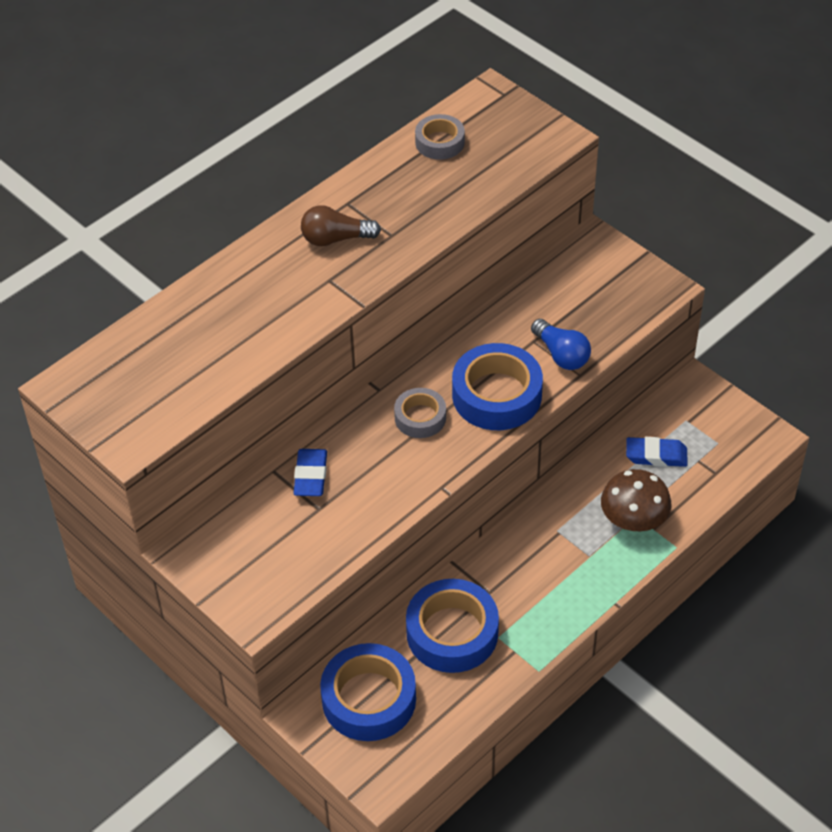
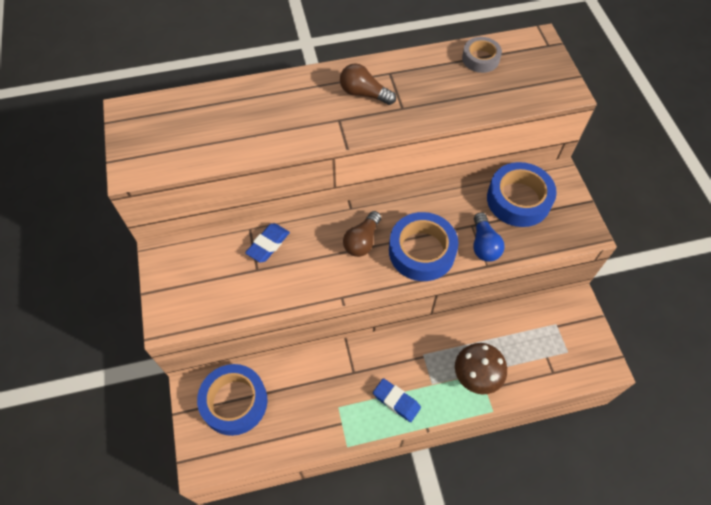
camera: 30 degrees right, 10 degrees up
grey tape [394,388,446,438] -> brown light bulb [343,211,381,257]
blue tape [406,579,499,673] -> blue tape moved to [487,162,557,227]
blue eraser [626,437,687,467] -> blue eraser moved to [373,378,421,422]

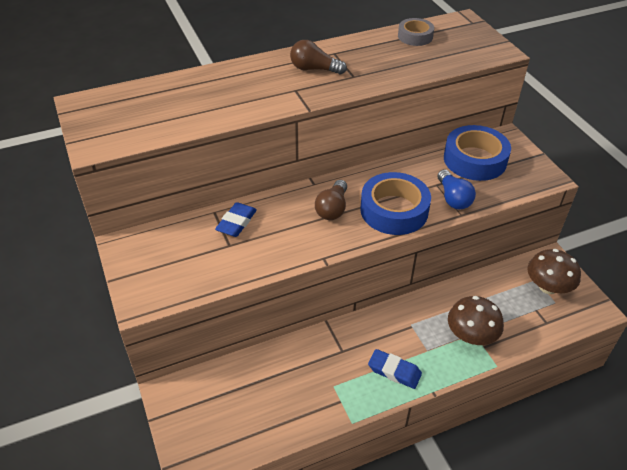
camera: 10 degrees left, 15 degrees down
blue tape [197,364,268,436] -> none
none -> brown mushroom [527,249,581,294]

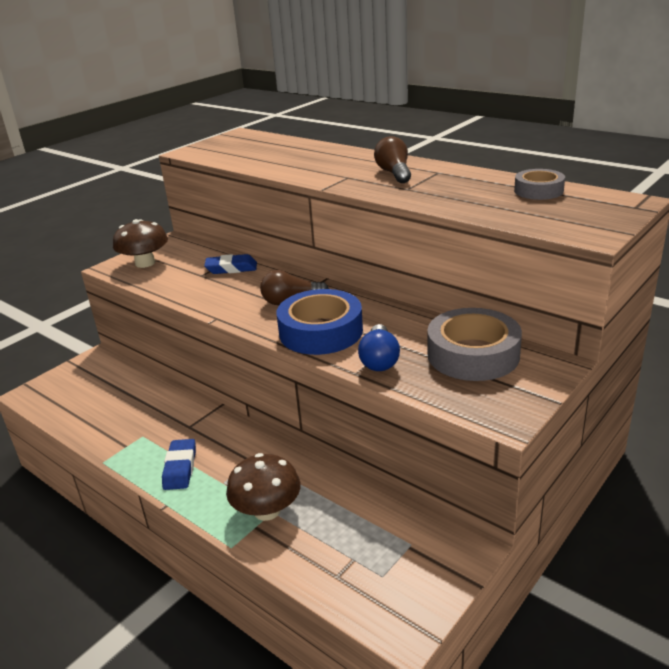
camera: 65 degrees right, 15 degrees down
blue light bulb [438,170,476,210] -> blue light bulb turned 45 degrees counterclockwise [358,324,400,371]
blue tape [444,125,511,181] -> grey tape [427,308,522,381]
brown mushroom [527,249,581,294] -> brown mushroom moved to [113,219,168,268]

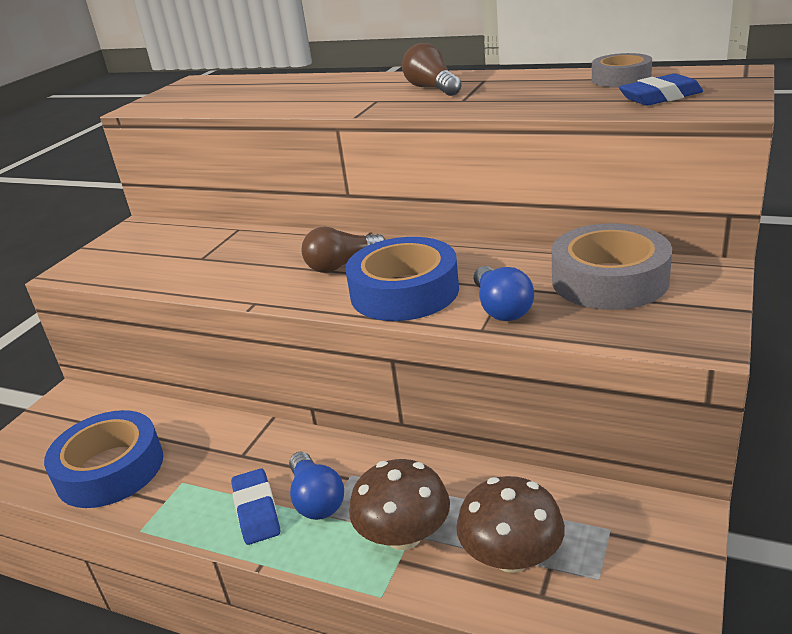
camera: 15 degrees left, 0 degrees up
brown mushroom [113,219,168,268] -> brown mushroom moved to [456,476,565,573]
blue eraser [204,254,257,274] -> blue eraser moved to [619,74,703,106]
none -> blue tape [44,410,163,508]
none -> blue light bulb [289,451,344,520]

